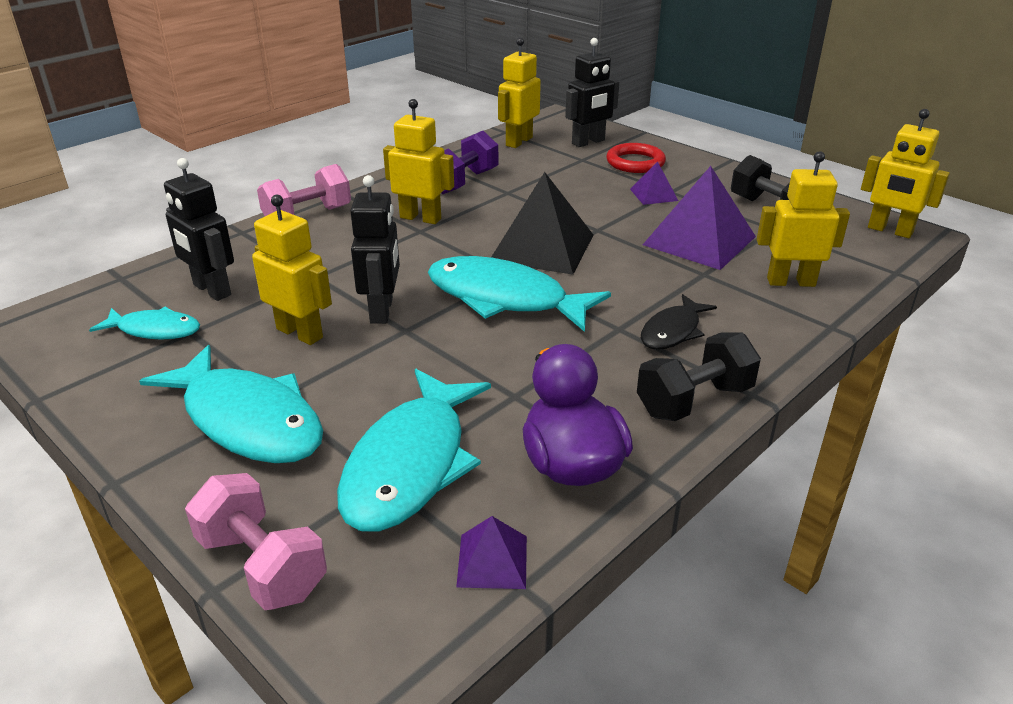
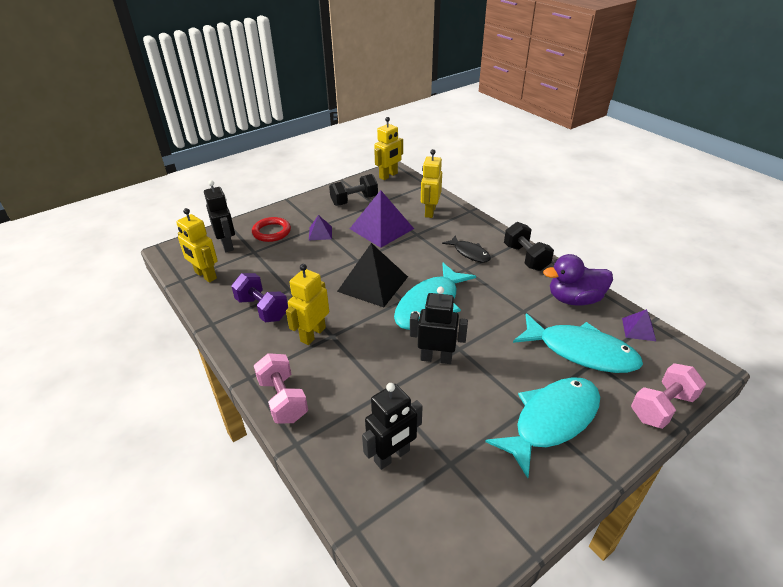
camera: 80 degrees left, 5 degrees up
turquoise fish [89,307,200,339] -> none
yellow robot [252,195,332,345] -> none

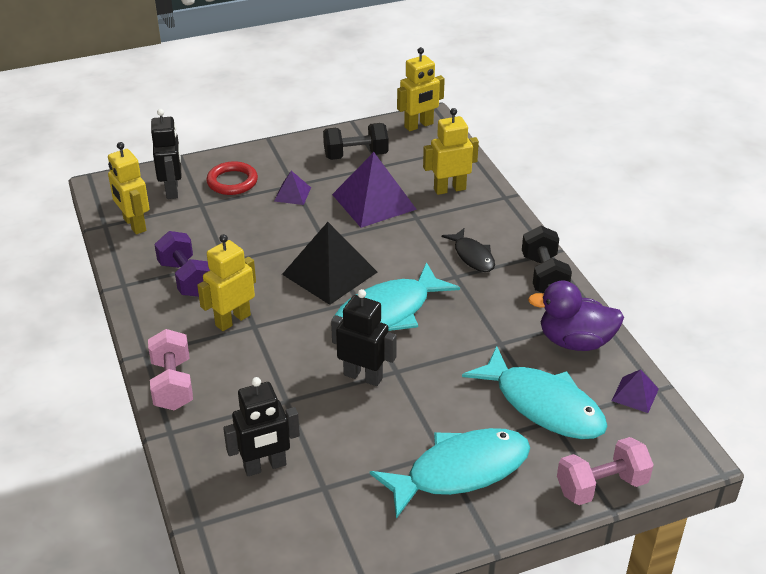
camera: 15 degrees right, 0 degrees up
yellow robot [421,149,442,218] -> yellow robot turned 45 degrees clockwise [423,108,479,195]

